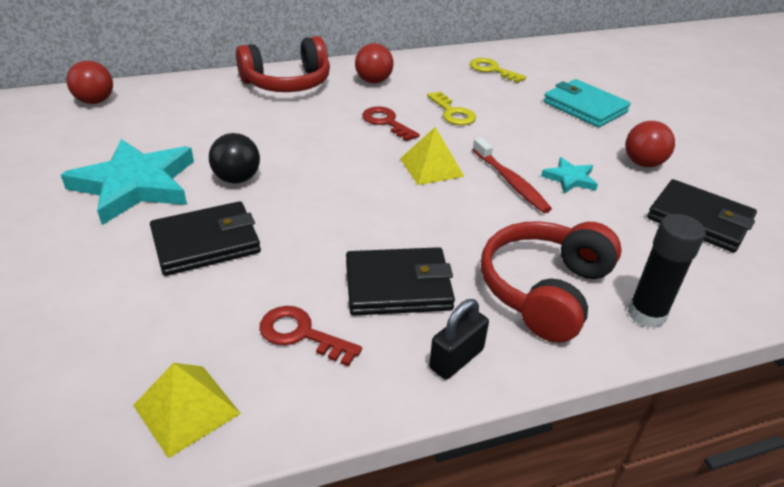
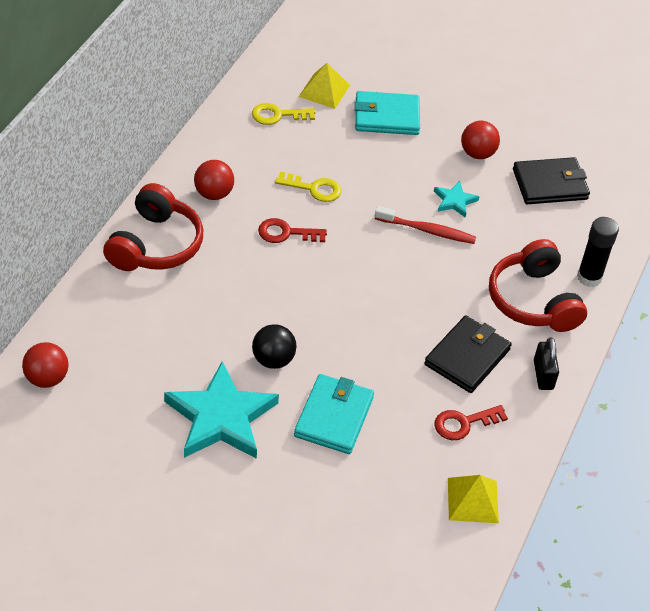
camera: 50 degrees left, 10 degrees up
black wallet [150,201,261,276] -> turquoise wallet [294,374,374,454]
yellow pyramid [400,127,465,185] -> yellow pyramid moved to [299,63,350,109]

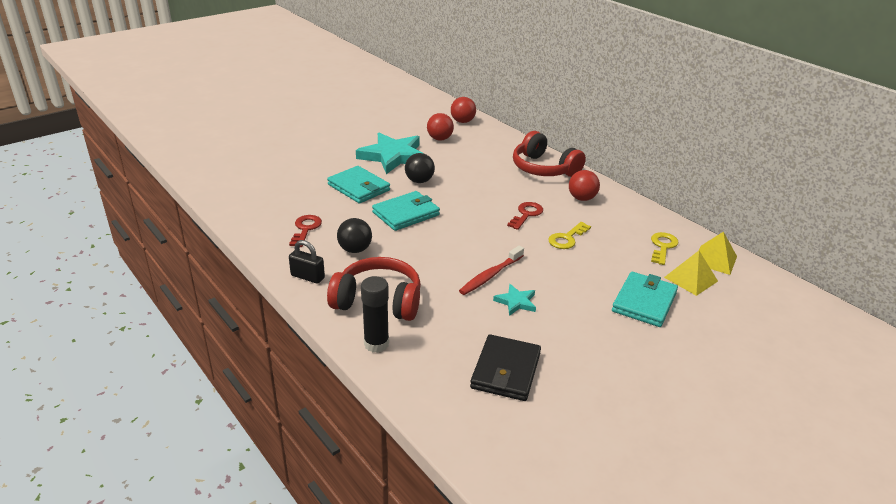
camera: 120 degrees right, 15 degrees down
black wallet [424,315,512,393] -> black ball [337,218,372,253]
yellow pyramid [448,475,499,523] -> yellow pyramid moved to [699,232,737,275]
red ball [461,121,500,159] -> red ball moved to [427,113,454,141]
none -> turquoise wallet [372,191,440,231]

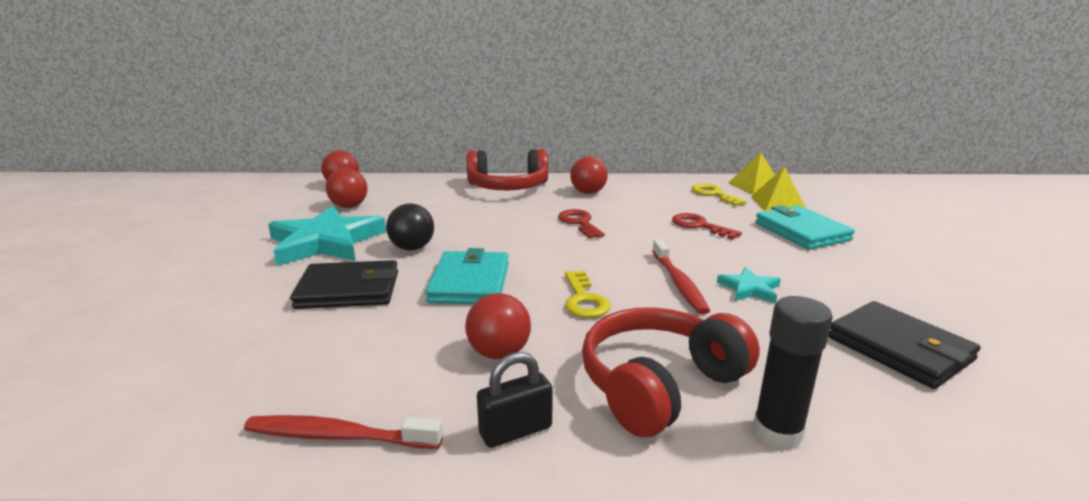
camera: 50 degrees left, 10 degrees down
red key [289,215,322,247] -> red key moved to [672,213,742,239]
turquoise wallet [327,166,390,204] -> black wallet [290,260,398,309]
black ball [337,218,372,253] -> red ball [465,293,531,359]
yellow key [548,222,591,249] -> yellow key moved to [565,271,611,318]
none -> red toothbrush [244,415,443,449]

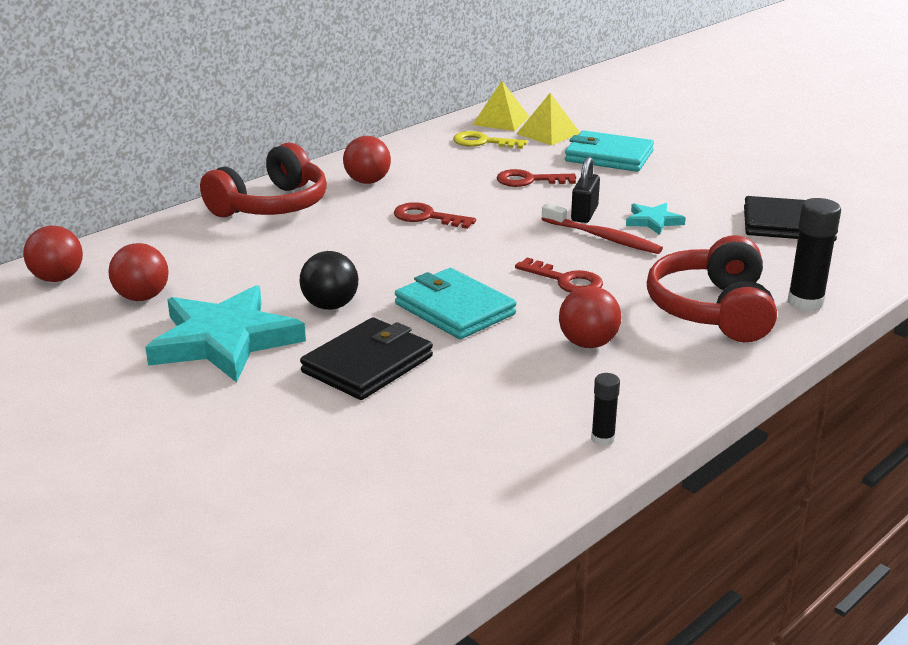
camera: 45 degrees left, 5 degrees up
red toothbrush [244,415,443,449] -> black glue stick [591,373,620,446]
black padlock [477,352,553,448] -> black padlock moved to [571,157,600,223]
yellow key [565,271,611,318] -> red key [515,257,603,293]

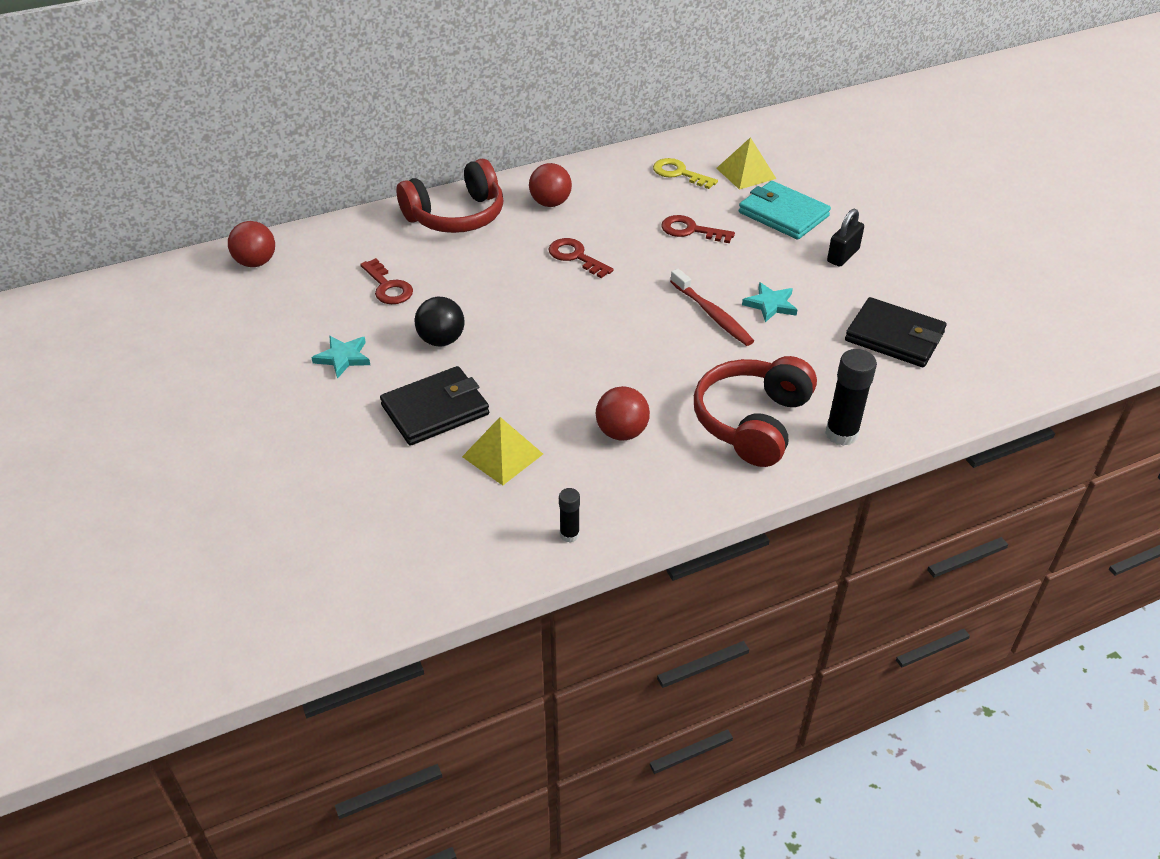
camera: 20 degrees right, 15 degrees up
red ball [109,243,169,301] -> none
turquoise star [145,285,306,383] -> turquoise star [311,336,370,378], size x0.46
turquoise wallet [395,268,517,339] -> none
yellow pyramid [473,81,529,131] -> yellow pyramid moved to [462,417,543,485]
red key [515,257,603,293] -> red key moved to [360,258,413,304]
black padlock [571,157,600,223] -> black padlock moved to [827,209,864,267]

